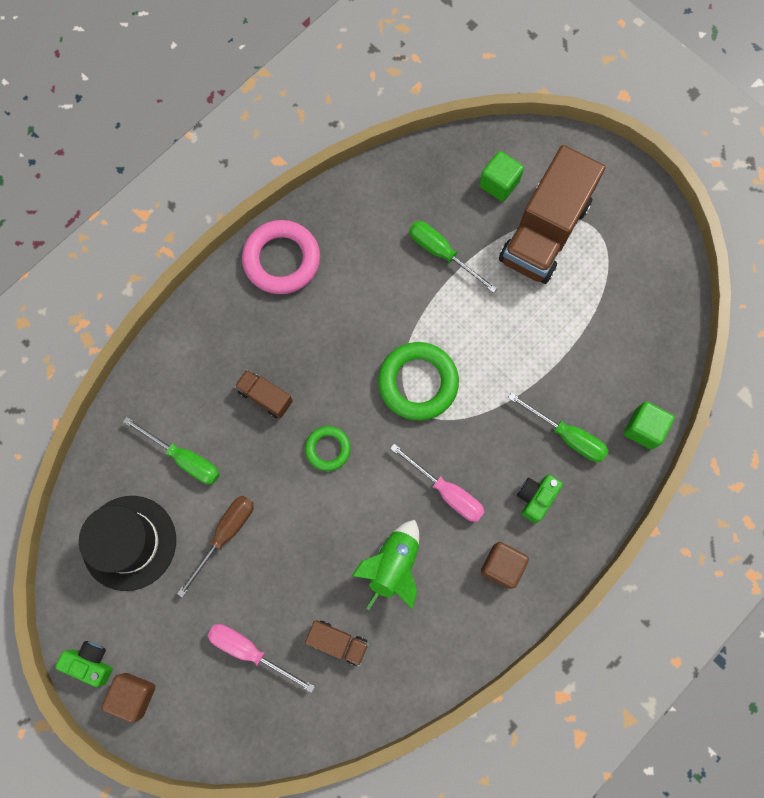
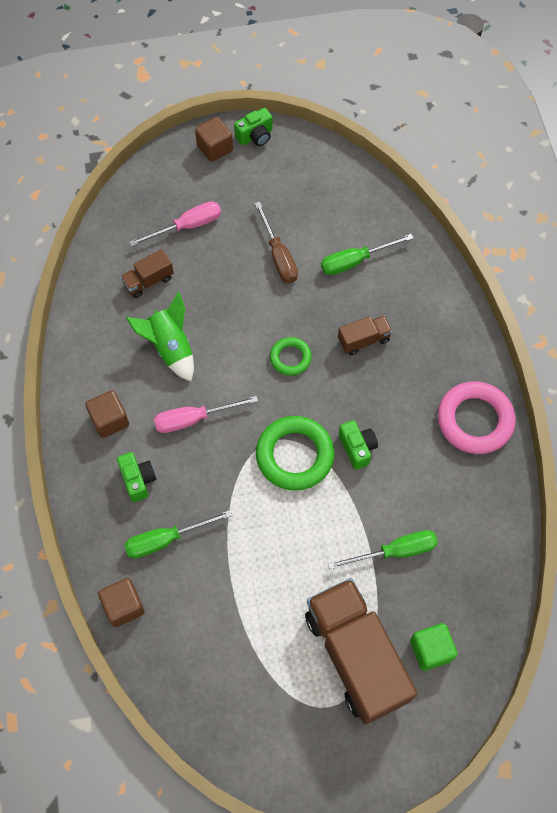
camera: 125 degrees right, 10 degrees down
black hat [79,496,176,591] -> none
green cube [624,401,675,450] -> brown cube [98,578,145,627]
none -> green camera [339,420,378,470]

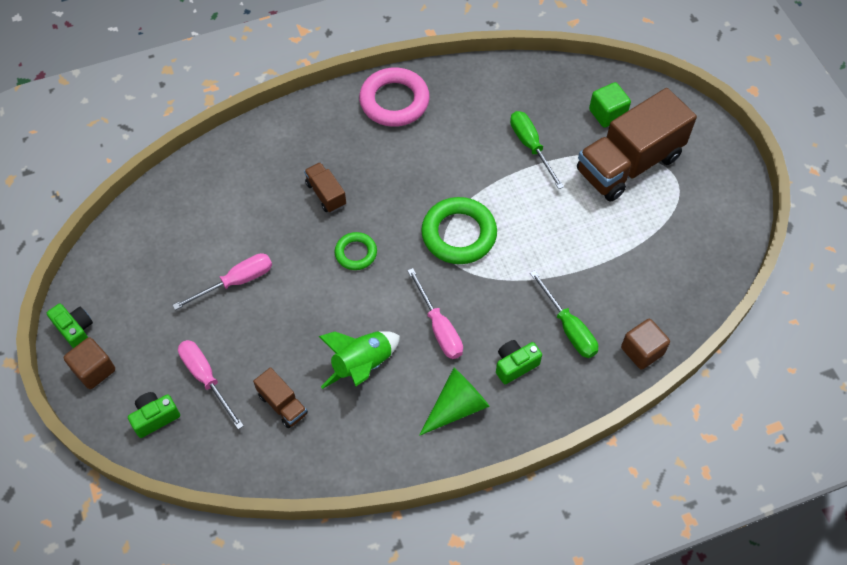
camera: 100 degrees left, 5 degrees down
brown cube [85,390,129,438] -> green cone [419,368,490,436]
brown screwdriver [255,201,298,283] -> pink screwdriver [172,253,272,310]
green screwdriver [321,234,413,275] -> none
green camera [339,420,378,470] -> green camera moved to [128,392,180,438]

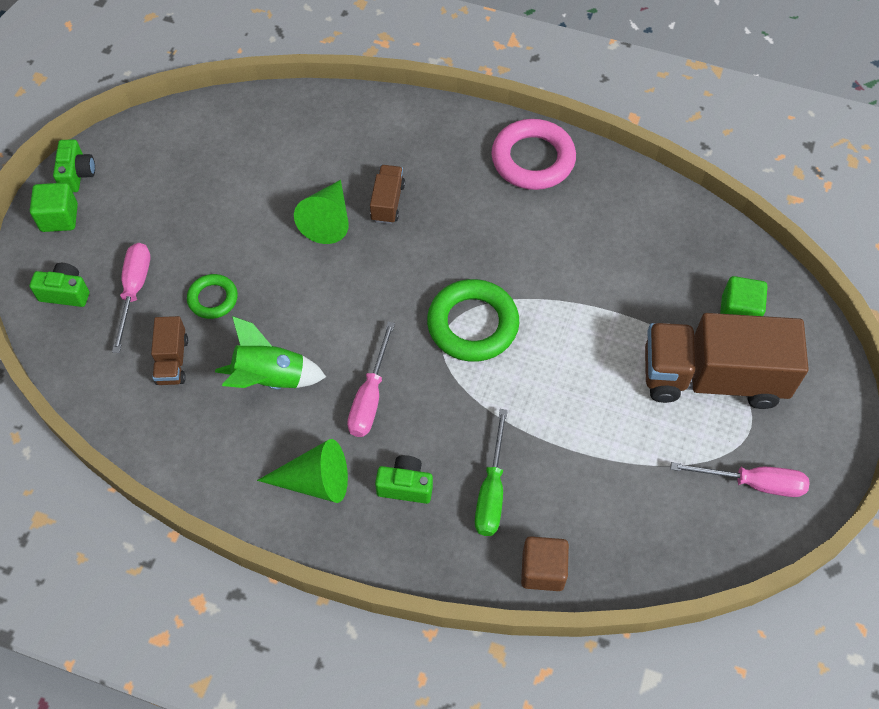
camera: 40 degrees right, 0 degrees up
brown cube [64,337,115,389] -> green cube [30,183,78,232]
pink screwdriver [172,253,272,310] -> pink screwdriver moved to [671,462,810,497]
green ring [335,232,377,270] -> green ring moved to [187,274,238,319]
green screwdriver [510,111,564,189] -> none
none -> green cone [294,180,349,244]

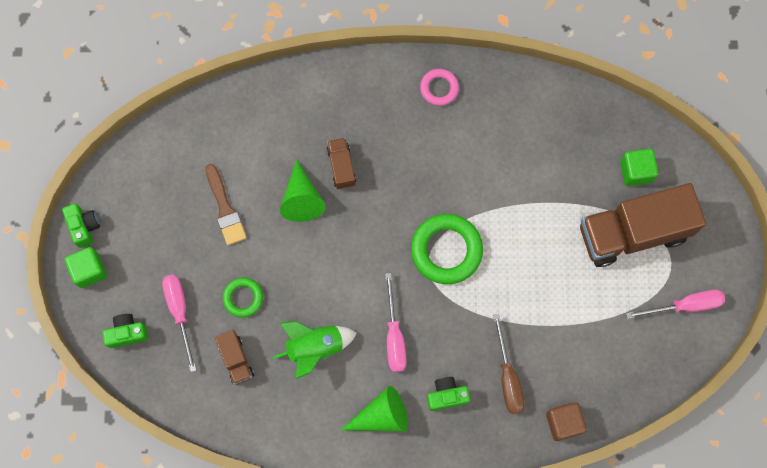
camera: 20 degrees left, 15 degrees up
green screwdriver [475,409,508,536] -> brown screwdriver [493,314,525,414]
pink ring [491,119,576,190] -> pink ring [420,69,459,106], size x0.56
none -> brown brush [206,164,247,245]

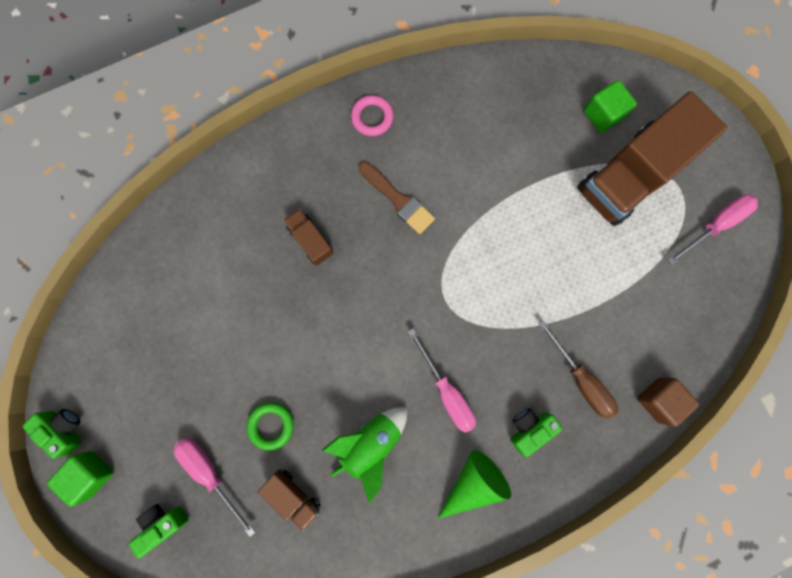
camera: 25 degrees left, 5 degrees up
brown brush [206,164,247,245] -> brown brush moved to [359,162,435,234]
green cone [280,159,326,222] -> none
green ring [411,214,483,284] -> none

